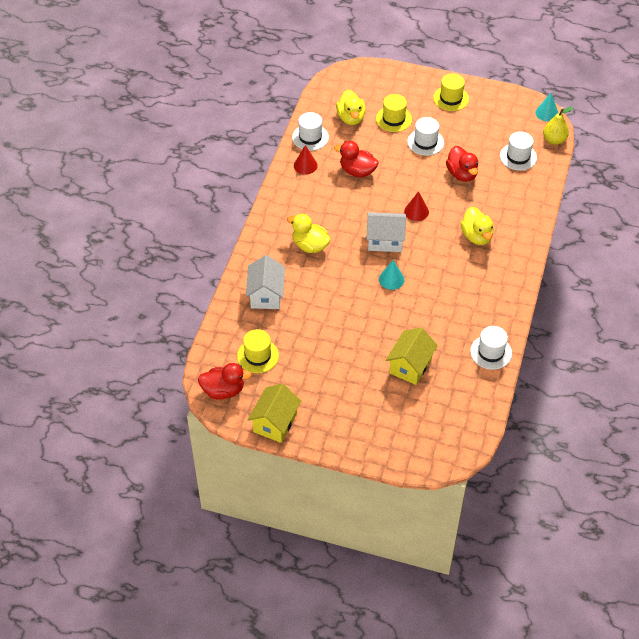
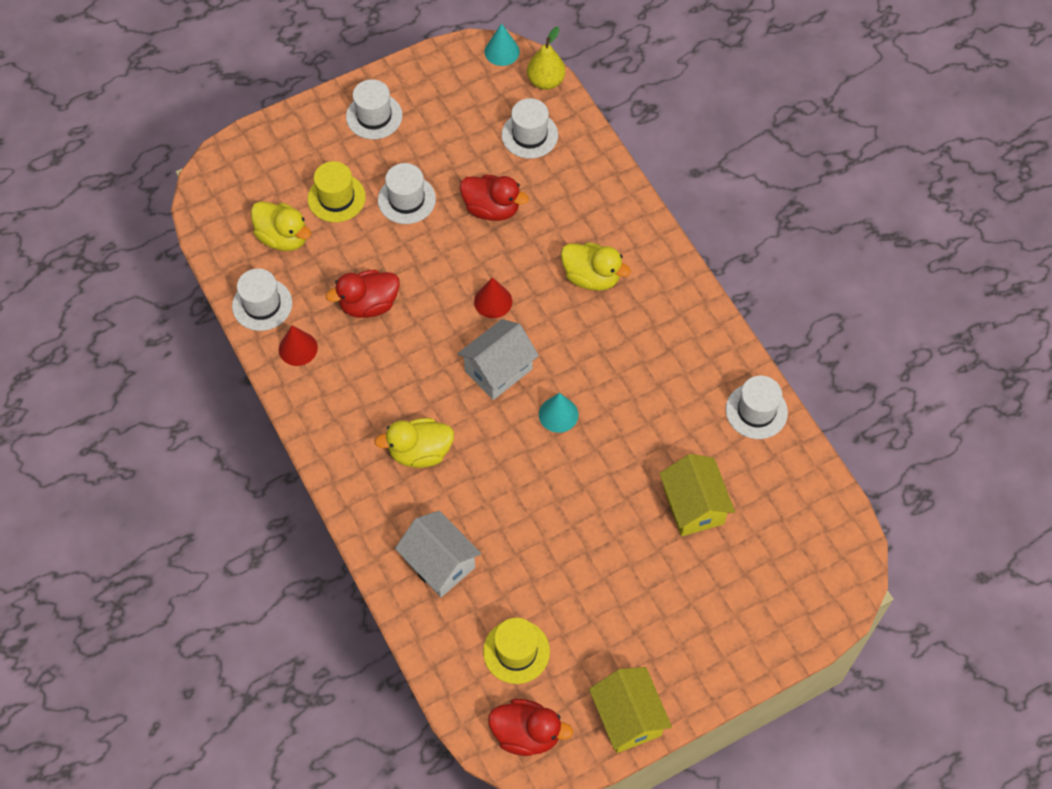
camera: 45 degrees left, 10 degrees up
red duck [198,363,252,400] -> red duck turned 60 degrees clockwise [488,699,573,756]
yellow hat [433,73,469,111] -> white hat [346,79,403,140]

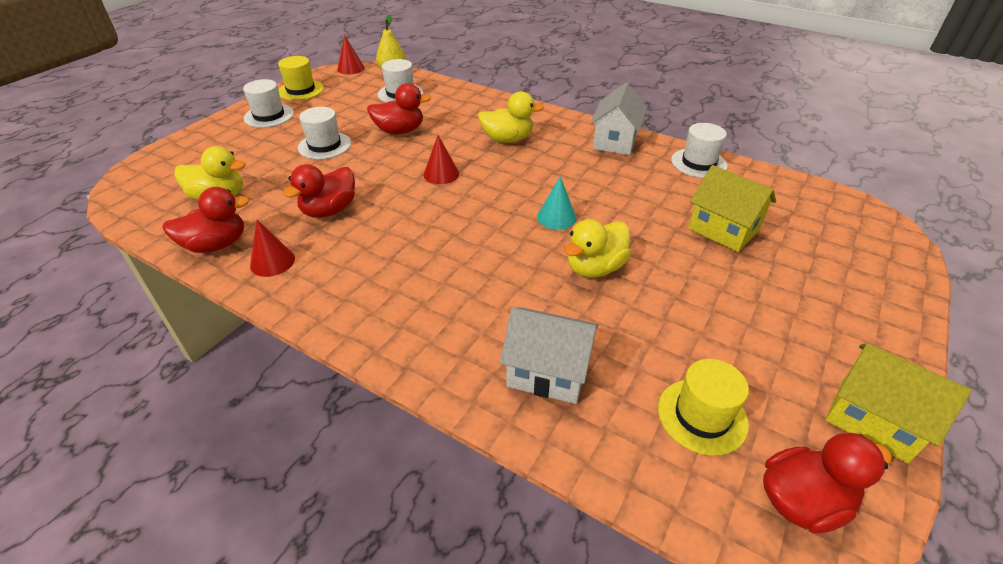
camera: 30 degrees left, 20 degrees down
white hat [232,268,292,331] -> red duck [162,187,250,253]
yellow hat [308,161,366,222] -> yellow hat moved to [278,56,324,100]
yellow duck [374,418,454,468] -> yellow duck moved to [564,219,631,278]
white house [457,319,539,400] -> white house moved to [590,83,647,155]
turquoise cone [484,23,520,66] -> red cone [337,35,365,74]

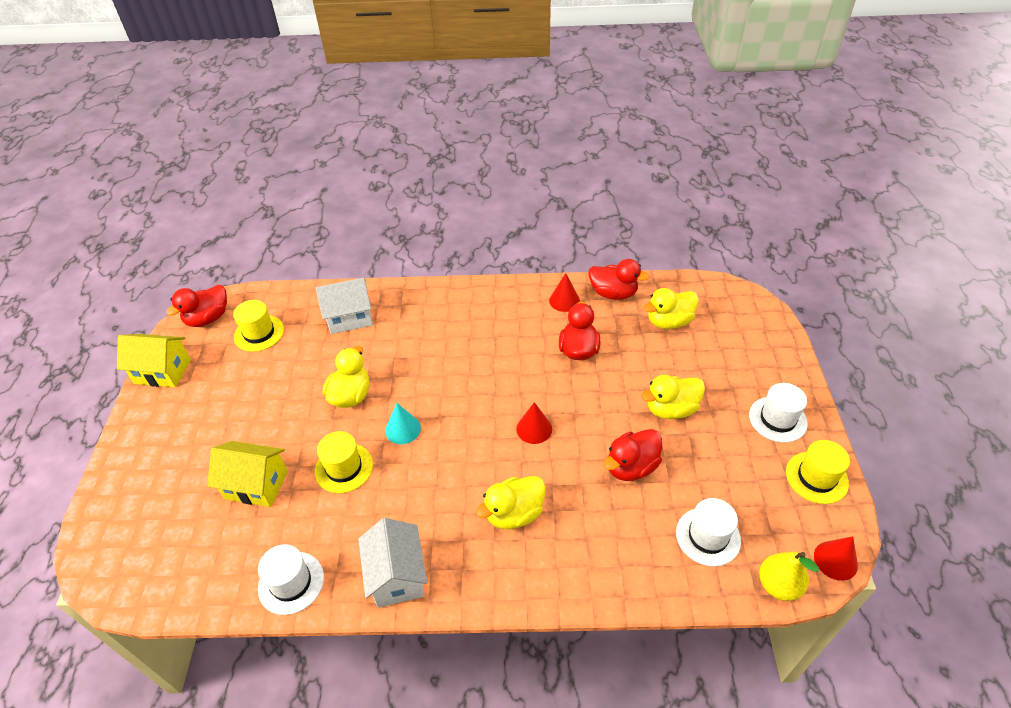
camera: 150 degrees right, 5 degrees up
red duck [162,187,250,253] -> red duck turned 105 degrees counterclockwise [589,259,649,300]
white hat [298,107,351,159] -> yellow duck [641,375,705,419]
none -> yellow hat [315,431,373,493]

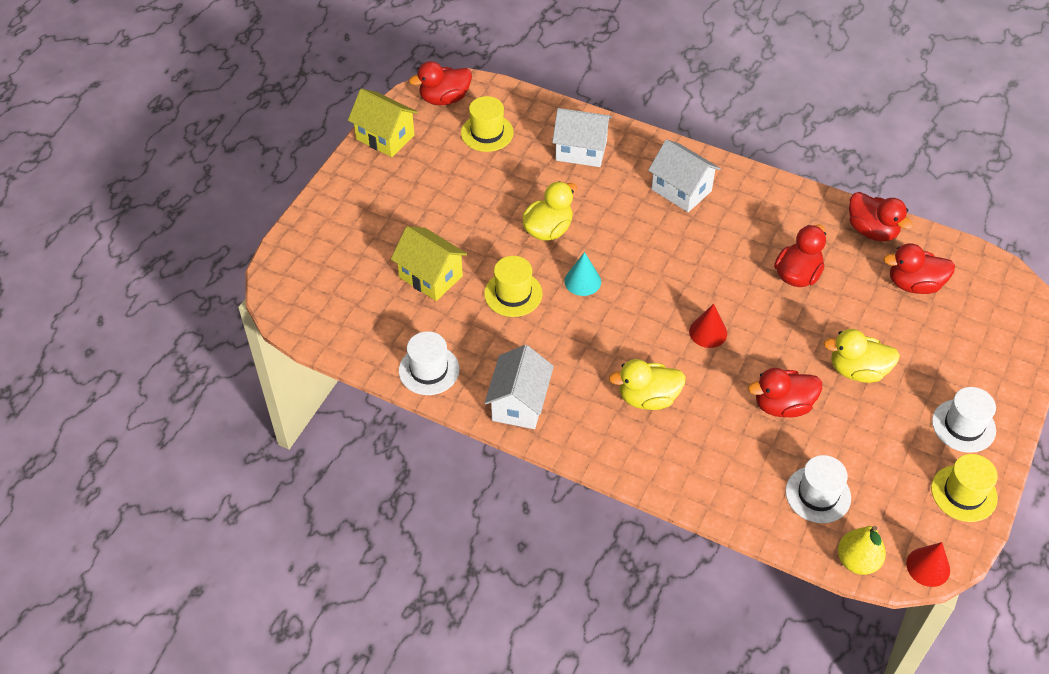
camera: 25 degrees right, 5 degrees up
red cone [549,273,580,312] -> none
yellow duck [644,288,699,329] -> red duck [883,243,955,294]
none -> white house [648,139,721,212]

